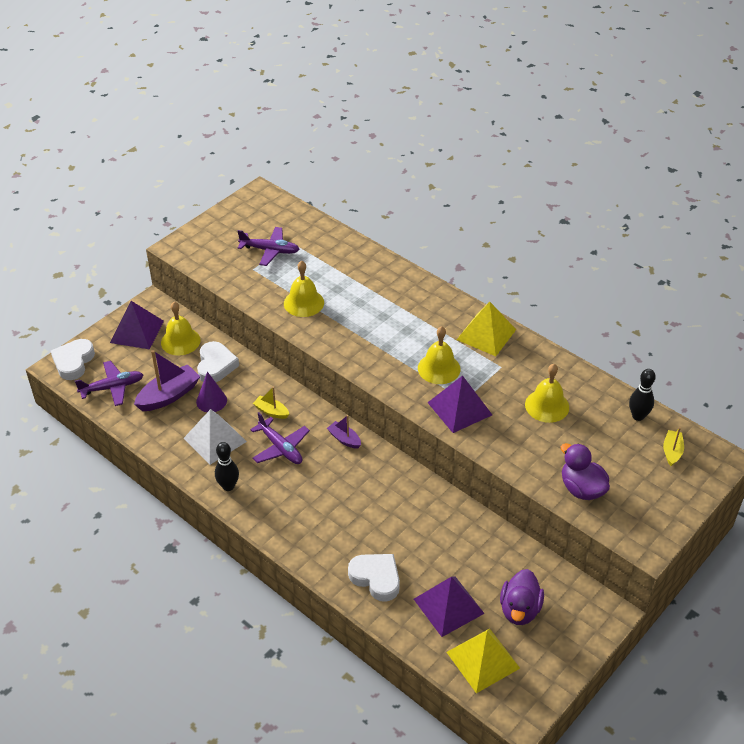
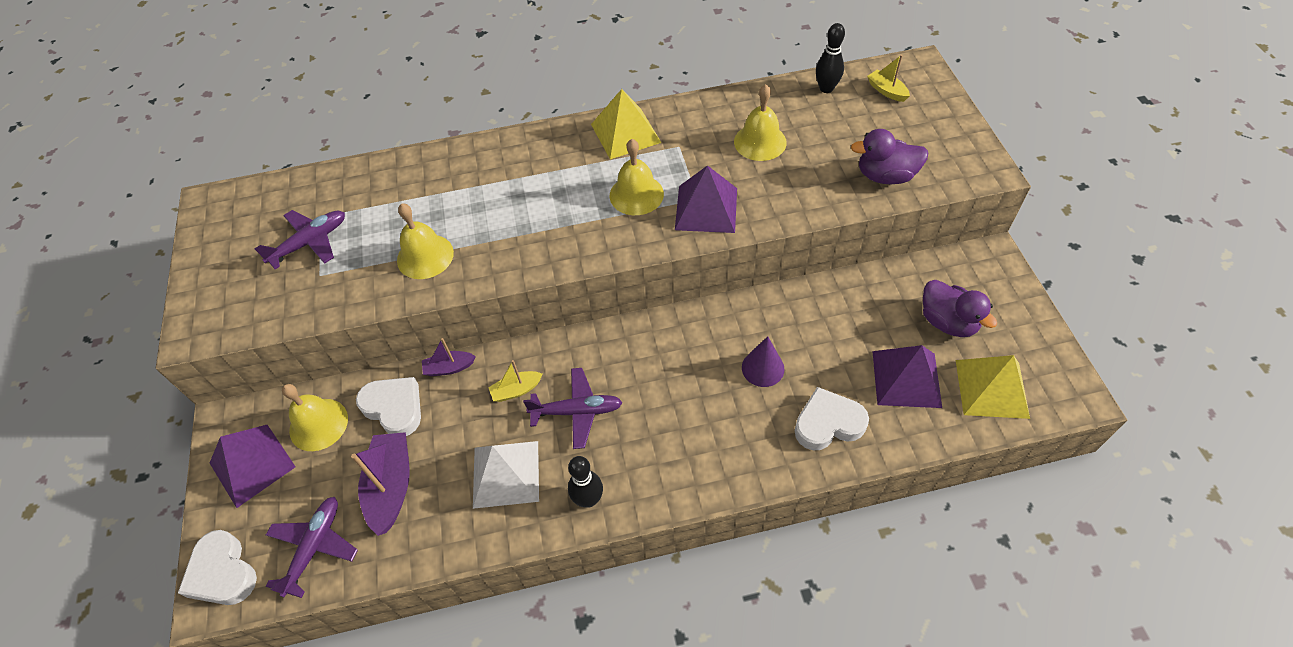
camera: 50 degrees left, 10 degrees up
purple cone [196,372,227,412] -> purple cone moved to [742,336,784,387]
purple boat [327,415,361,449] -> purple boat moved to [422,338,476,376]

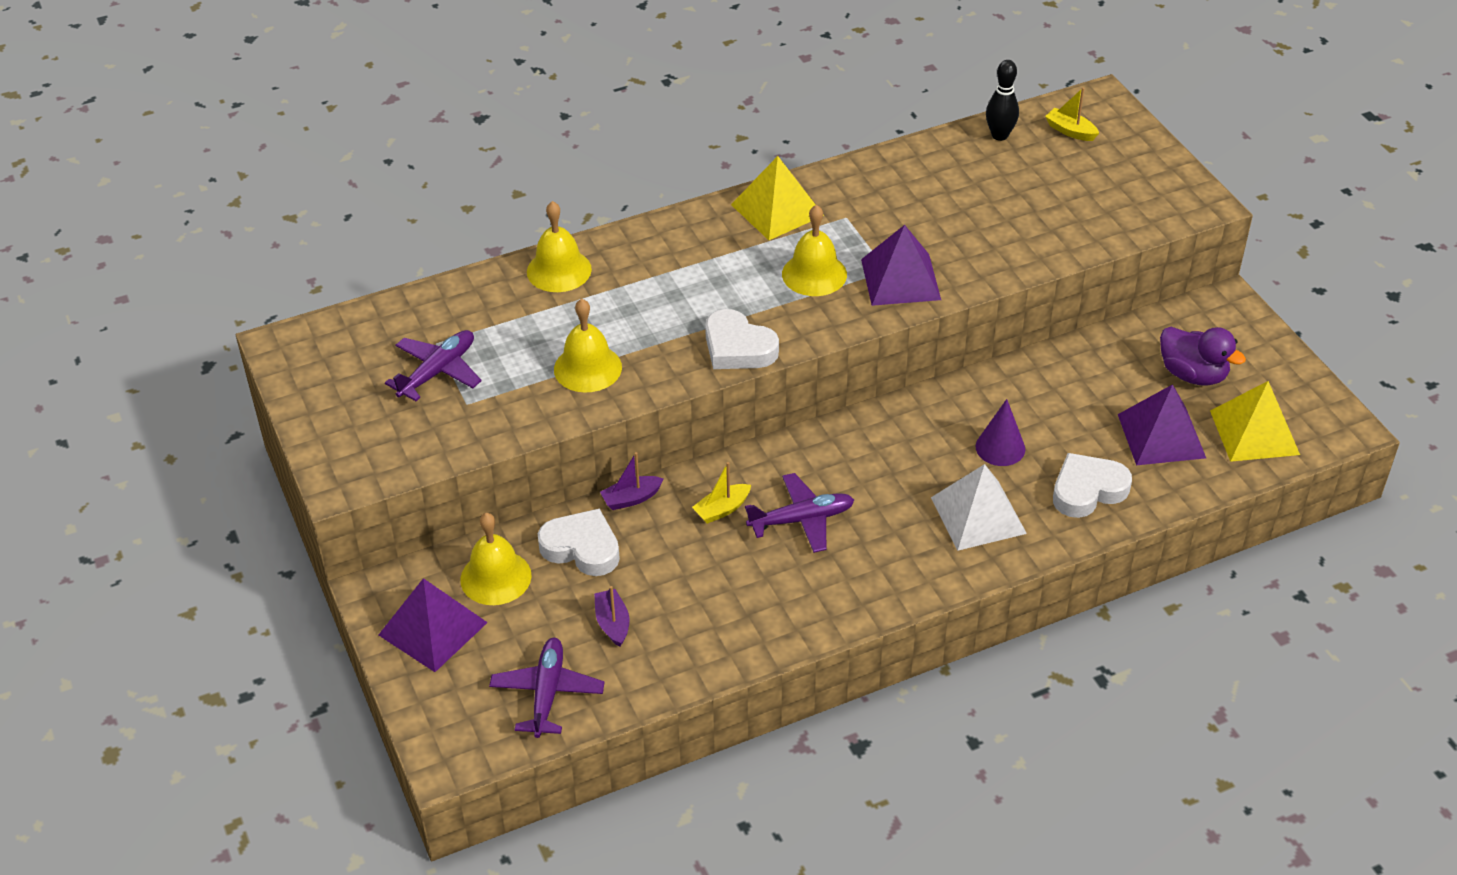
camera: 15 degrees left, 10 degrees down
white heart [178,530,257,605] -> white heart moved to [705,309,779,369]
purple boat [351,432,410,536] -> purple boat [594,586,629,647], size x0.55
white pyramid [473,441,539,509] -> white pyramid moved to [931,464,1027,551]
black bowling pin [568,456,603,508] -> none
yellow bell [734,84,787,161] -> yellow bell moved to [527,201,592,292]
purple duck [851,129,929,184] -> none

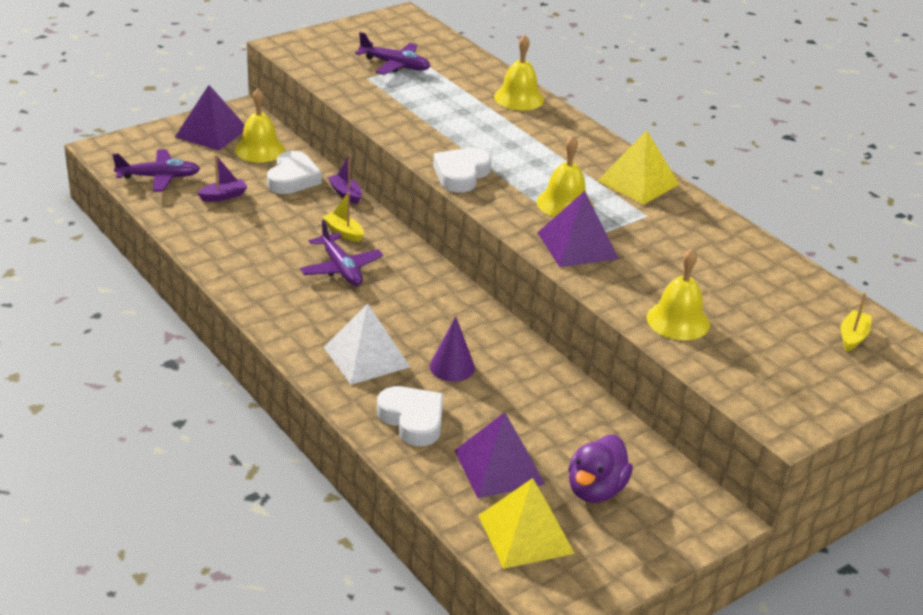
camera: 75 degrees right, 10 degrees down
yellow bell [554,299,622,393] -> yellow bell moved to [647,249,710,340]
black bowling pin [986,60,1019,141] -> none

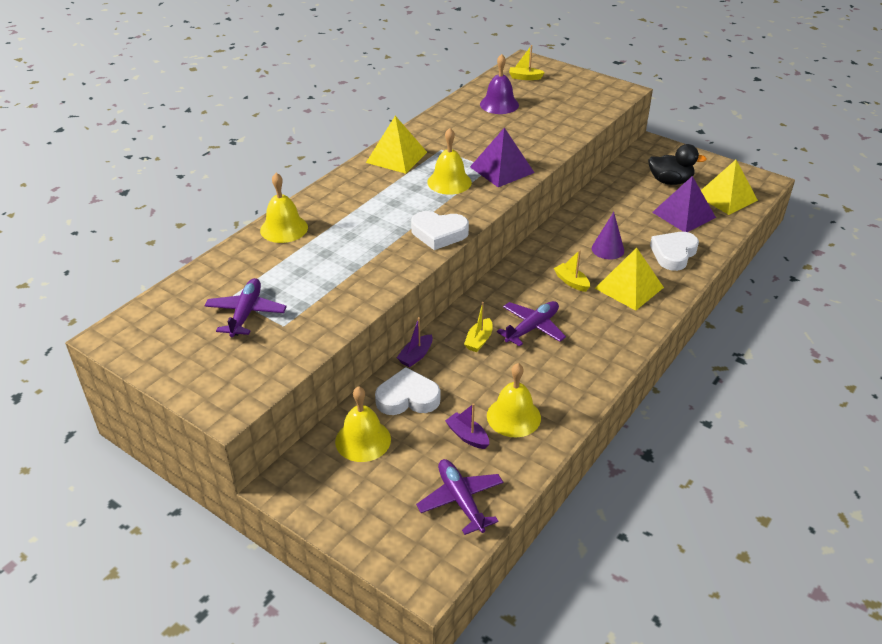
camera: 105 degrees left, 5 degrees up
purple pyramid [175,85,245,151] -> none
white pyramid [324,304,410,385] -> yellow pyramid [595,247,664,311]
purple duck [568,435,633,503] -> black duck [648,144,707,185]
yellow bell [647,249,710,340] -> yellow bell moved to [487,363,541,437]
none -> purple bell [480,54,519,114]
none -> yellow boat [554,250,590,292]

